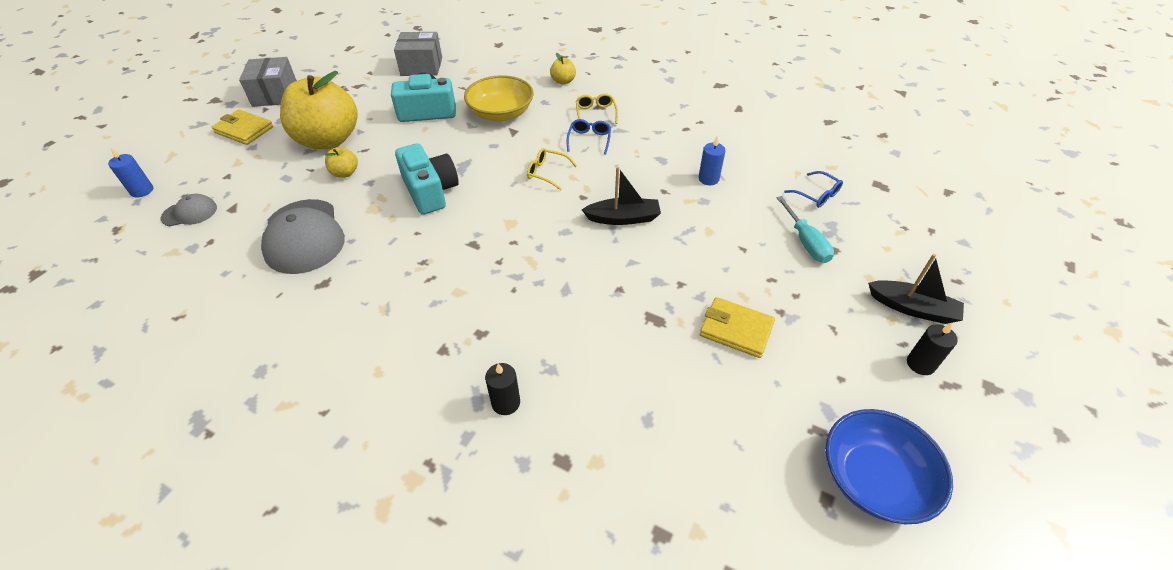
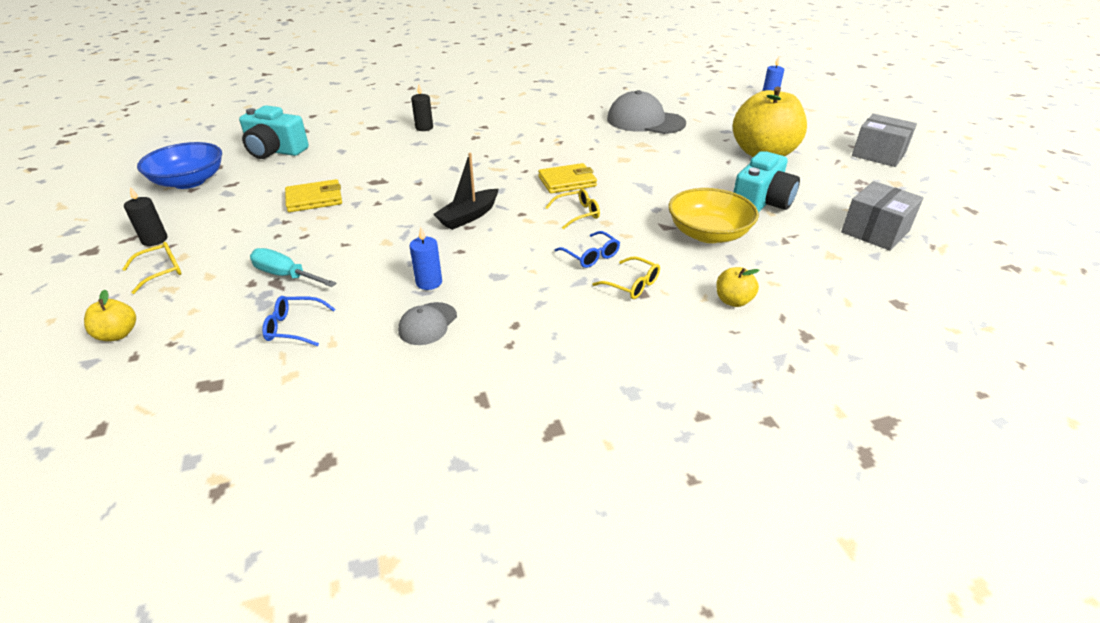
camera: 135 degrees right, 10 degrees down
grey cap [161,194,217,226] -> grey cap moved to [398,302,457,345]
yellow wallet [212,110,273,145] -> yellow wallet moved to [538,163,597,193]
yellow apple [325,147,358,178] -> yellow apple moved to [84,289,136,341]
turquoise camera [395,143,459,215] -> turquoise camera moved to [239,105,309,159]
black boat [868,254,964,324] -> yellow glasses [122,242,182,294]

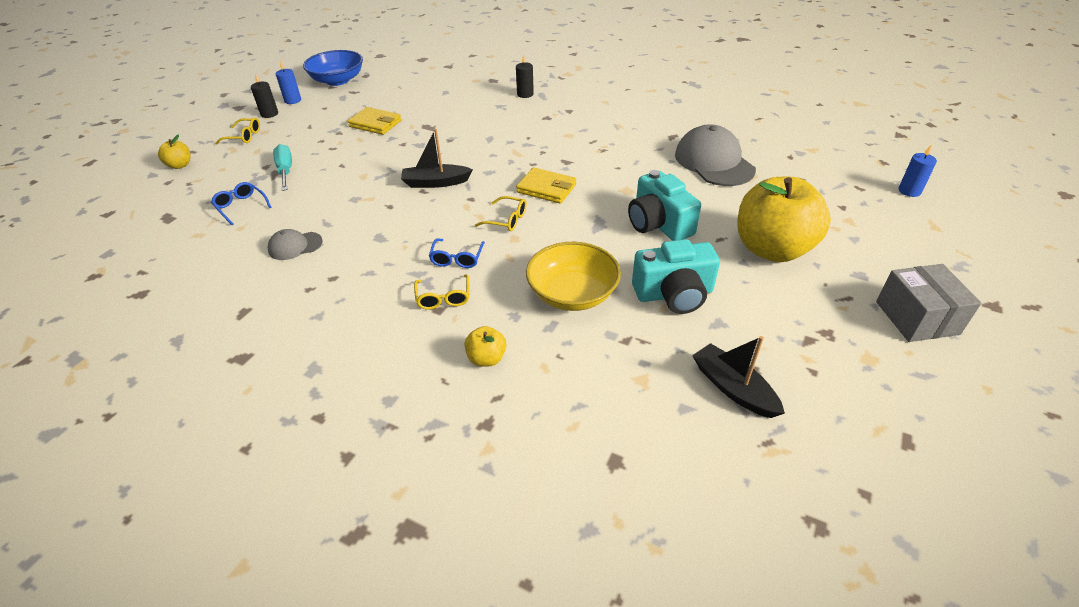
camera: 45 degrees right, 5 degrees up
turquoise camera [239,105,309,159] -> turquoise camera moved to [628,170,701,241]
blue candle [410,227,442,290] -> blue candle moved to [276,60,301,104]
grey box [841,181,924,251] -> black boat [692,336,785,418]

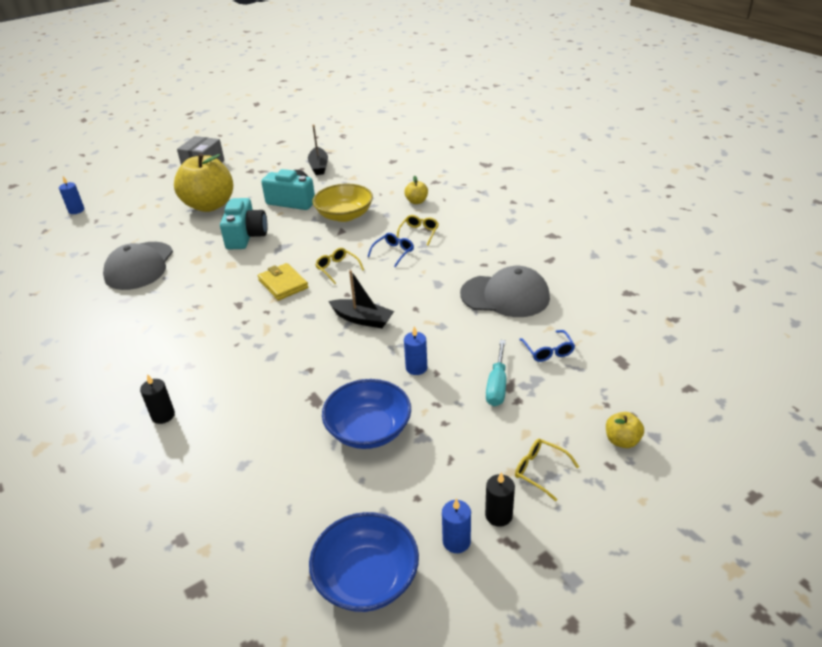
camera: 150 degrees left, 5 degrees down
grey cap [268,229,323,260] -> grey cap [460,266,550,317], size x1.97
yellow wallet [348,107,402,135] -> blue bowl [322,379,411,449]
none -> blue candle [404,326,427,375]

